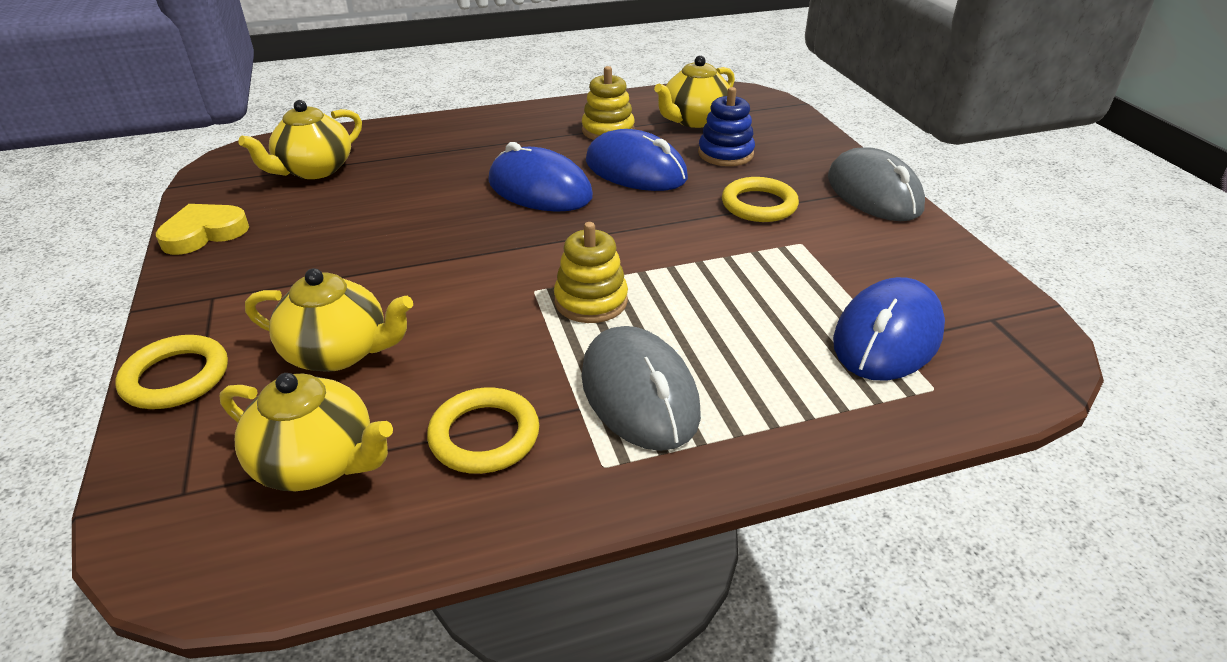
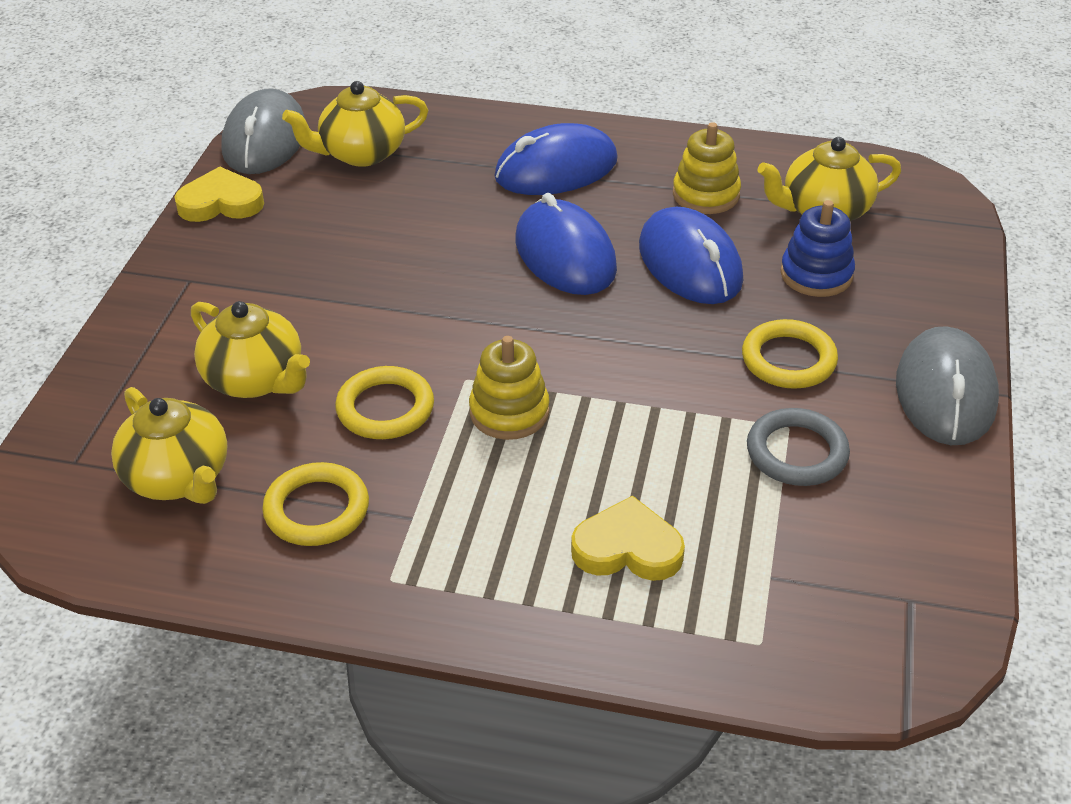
camera: 30 degrees right, 5 degrees up
yellow ring [115,335,228,409] -> yellow ring moved to [335,366,434,439]
grey mouse [581,326,701,451] -> grey mouse moved to [221,89,305,174]
blue mouse [833,277,945,381] -> blue mouse moved to [494,123,618,195]
none -> yellow heart [571,496,685,581]
none -> grey ring [747,408,850,486]

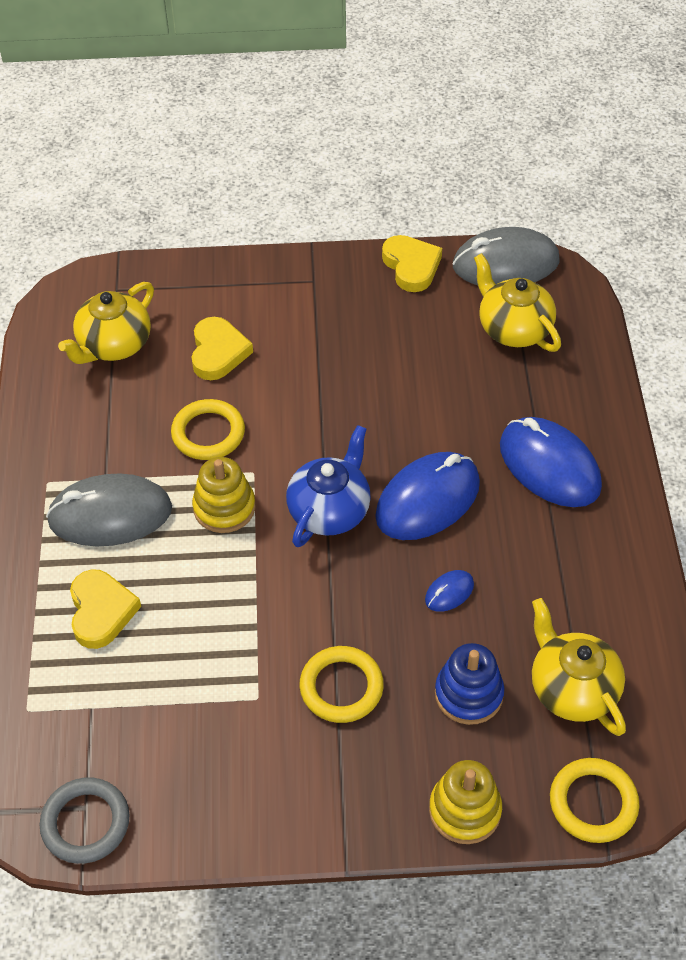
camera: 75 degrees right, 10 degrees up
yellow teapot [191,301,310,398] -> yellow heart [191,317,253,380]
yellow ring [262,462,369,546] -> yellow ring moved to [550,758,639,843]
blue mouse [639,207,743,304] -> blue mouse [425,570,474,612], size x0.44
yellow stacking toy [673,122,741,214] -> yellow stacking toy moved to [429,760,502,844]
grey ring [747,408,850,486] -> grey ring moved to [40,777,130,864]
grey mouse [896,326,999,445] -> grey mouse moved to [46,473,172,546]
none -> blue teapot [286,425,371,547]

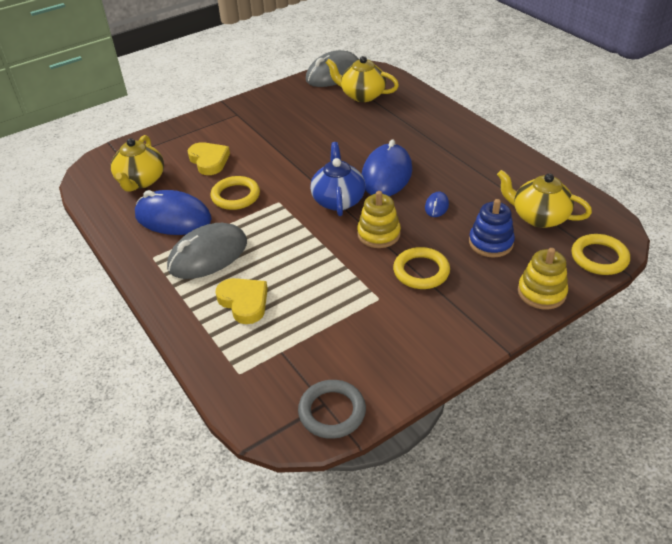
camera: 30 degrees left, 10 degrees down
yellow stacking toy [192,457,256,533] -> yellow stacking toy moved to [357,191,401,248]
yellow heart [382,235,442,292] -> none
blue mouse [500,417,602,507] -> blue mouse moved to [135,190,212,235]

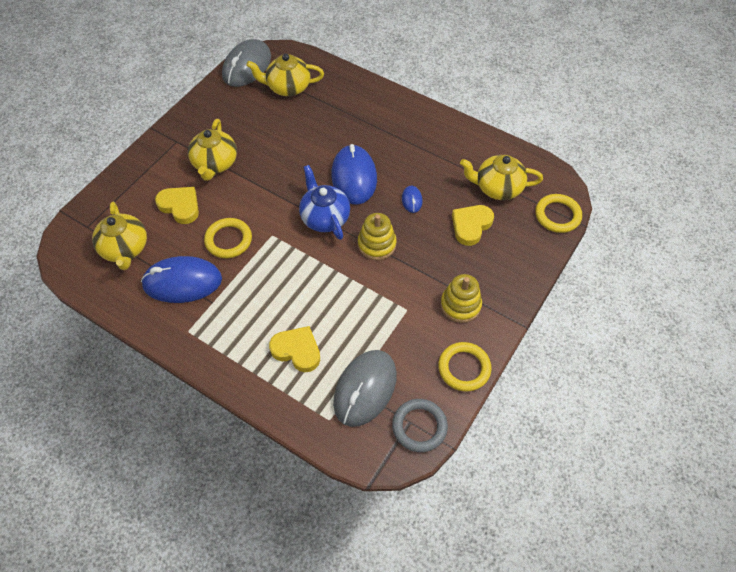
camera: 25 degrees left, 15 degrees up
grey mouse [167,223,247,279] -> grey mouse moved to [333,350,397,427]
yellow ring [393,247,450,289] -> yellow ring moved to [438,342,492,392]
blue stacking toy [469,199,515,258] -> yellow heart [452,205,494,246]
yellow stacking toy [518,248,568,310] -> yellow stacking toy moved to [440,274,482,323]
none -> yellow teapot [188,119,237,181]

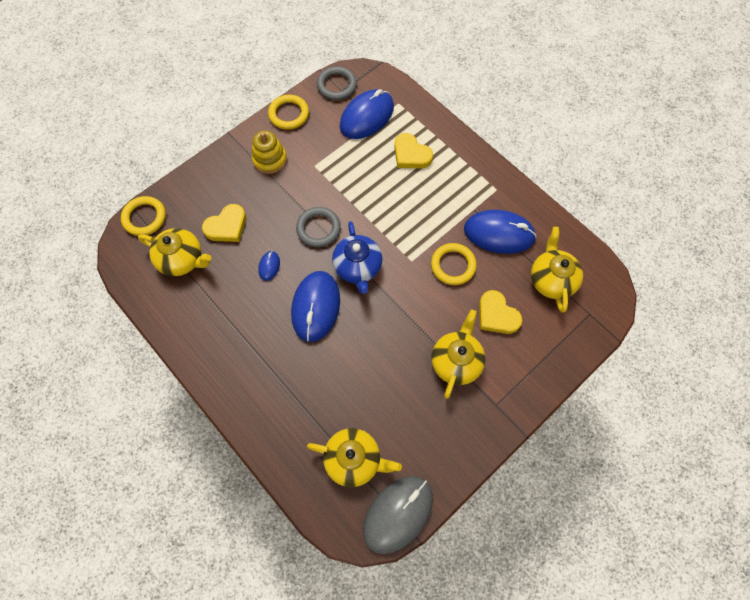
camera: 165 degrees left, 10 degrees up
grey mouse [333,350,397,427] -> blue mouse [340,89,394,139]
yellow stacking toy [358,213,397,260] -> grey ring [296,207,341,247]

